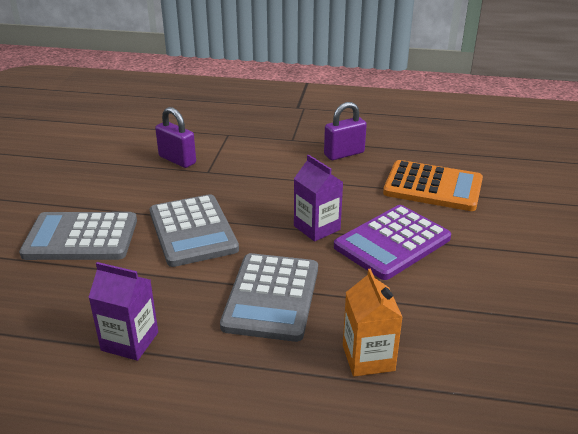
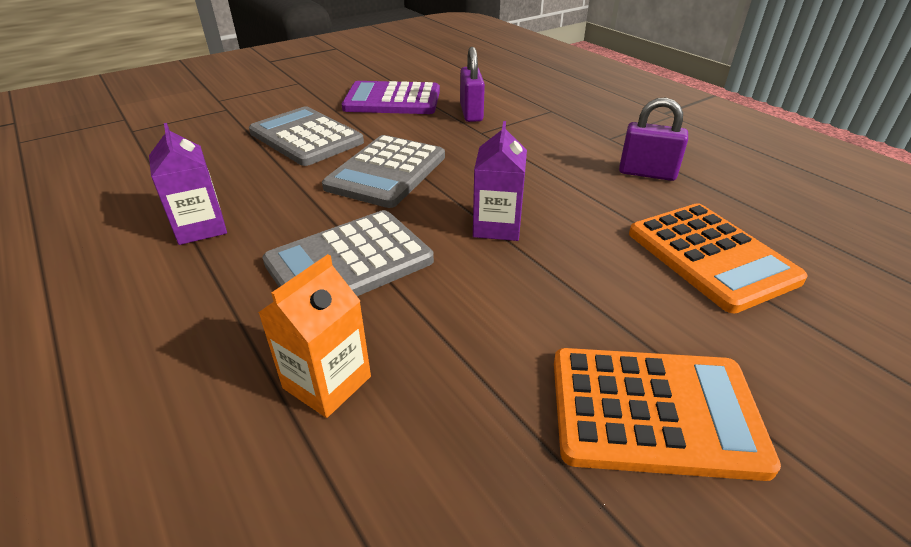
camera: 45 degrees right, 5 degrees up
purple calculator [334,205,451,280] -> purple calculator moved to [342,81,440,114]
none -> orange calculator [554,348,781,481]

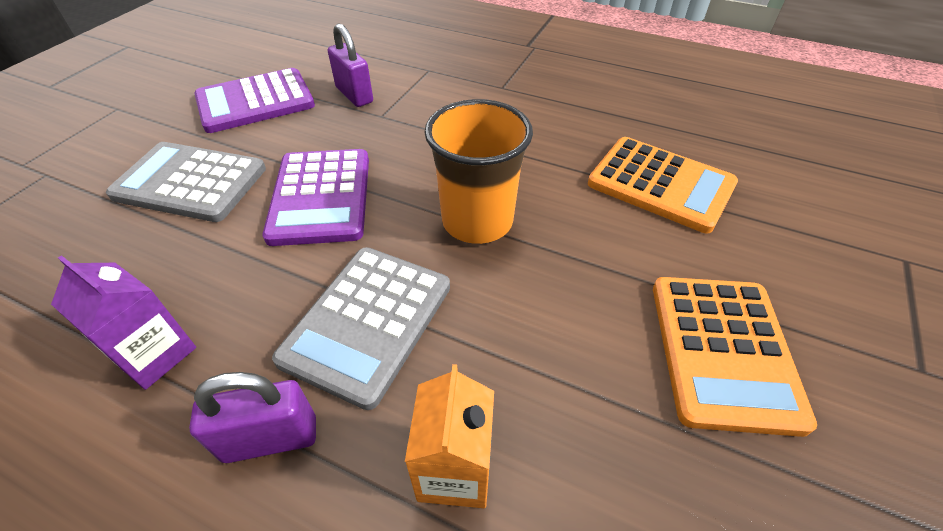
camera: 30 degrees left, 10 degrees up
grey calculator [322,135,445,208] -> purple calculator [262,149,369,246]
purple carton [473,121,527,241] -> orange cup [424,99,533,244]
orange calculator [554,348,781,481] -> orange calculator turned 120 degrees clockwise [653,277,817,437]
purple padlock [619,98,688,181] -> purple padlock moved to [189,372,316,463]

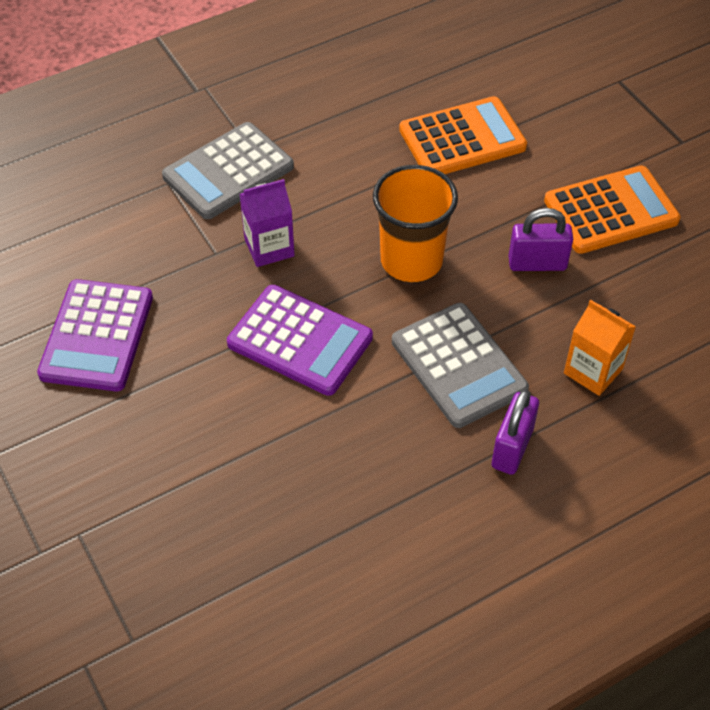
camera: 55 degrees left, 5 degrees up
purple carton [51,255,196,390] -> purple carton moved to [240,179,295,267]
grey calculator [106,142,266,222] -> grey calculator moved to [162,122,294,219]
purple padlock [328,23,373,107] -> purple padlock moved to [509,208,573,271]
orange calculator [653,277,817,437] -> orange calculator turned 60 degrees counterclockwise [544,166,680,254]

